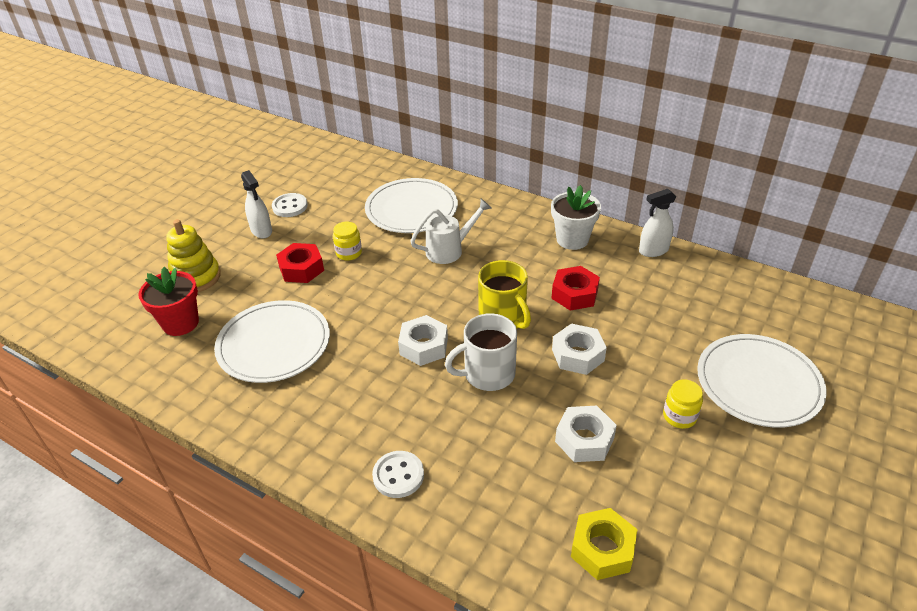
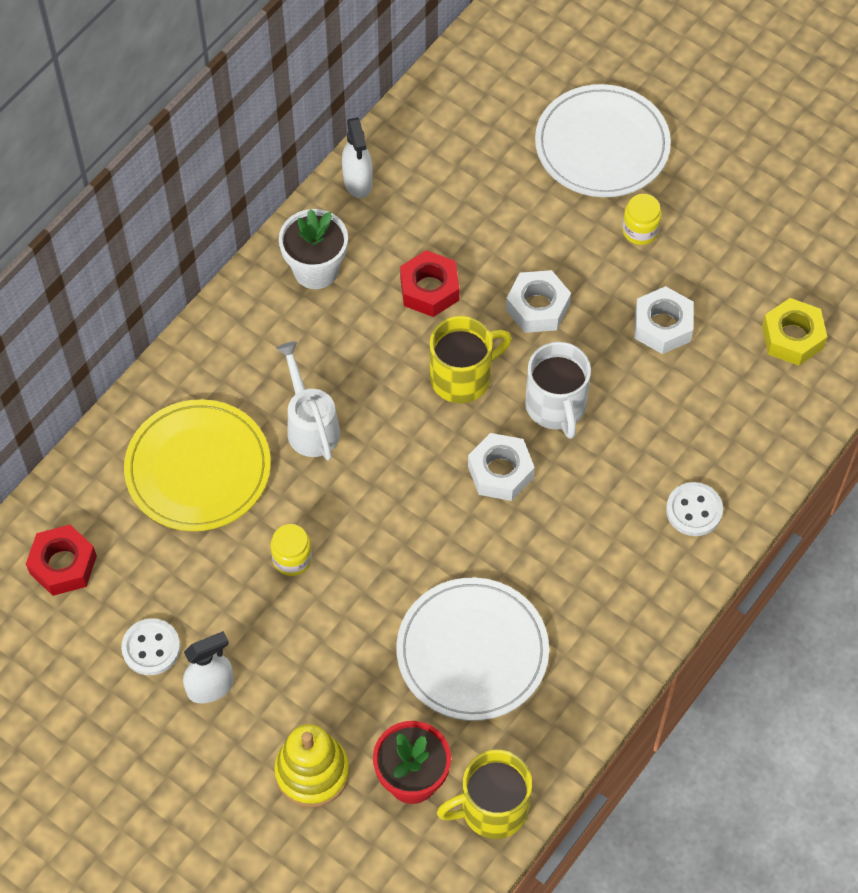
camera: 85 degrees left, 20 degrees up
red nut [276,243,324,283] -> red nut moved to [26,525,97,596]
white plate [365,178,458,233] -> yellow plate [124,399,271,531]
none -> yellow mug [437,750,532,839]

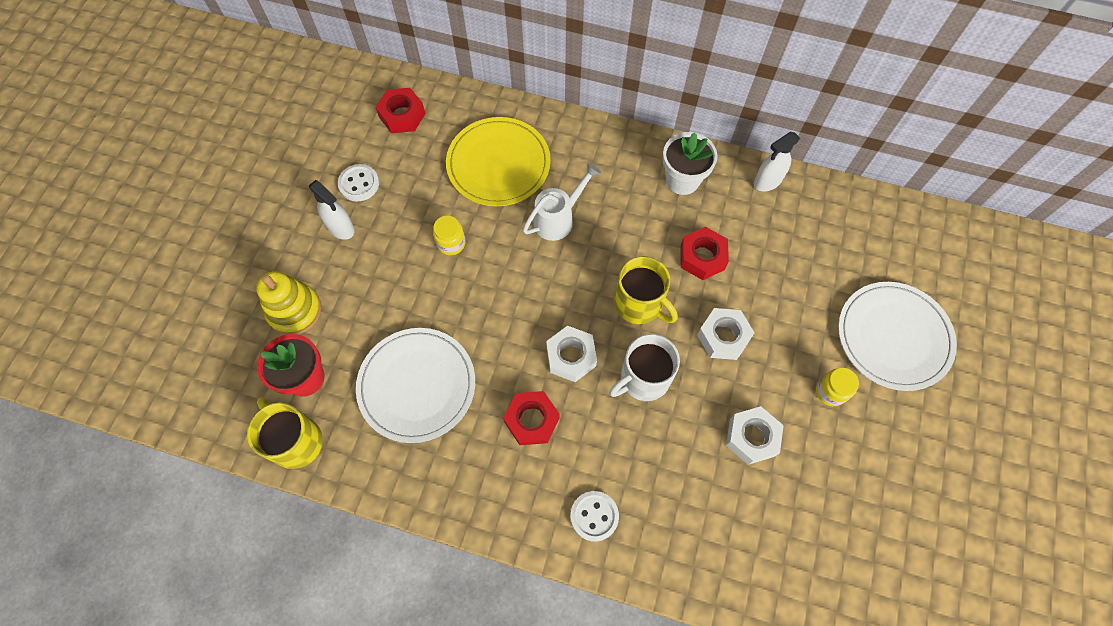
camera: 70 degrees right, 5 degrees up
yellow nut [762,298,827,366] -> none
none -> red nut [503,391,560,445]

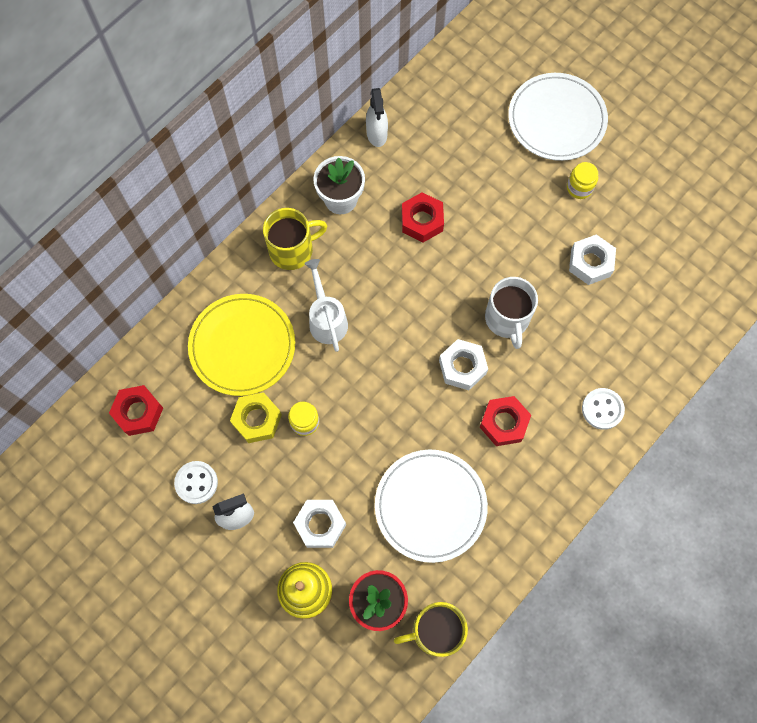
camera: 65 degrees left, 5 degrees up
yellow mug [614,256,678,324] -> yellow mug moved to [263,208,327,270]
white nut [697,308,755,360] -> white nut moved to [293,500,346,548]
none -> yellow nut [230,392,282,443]

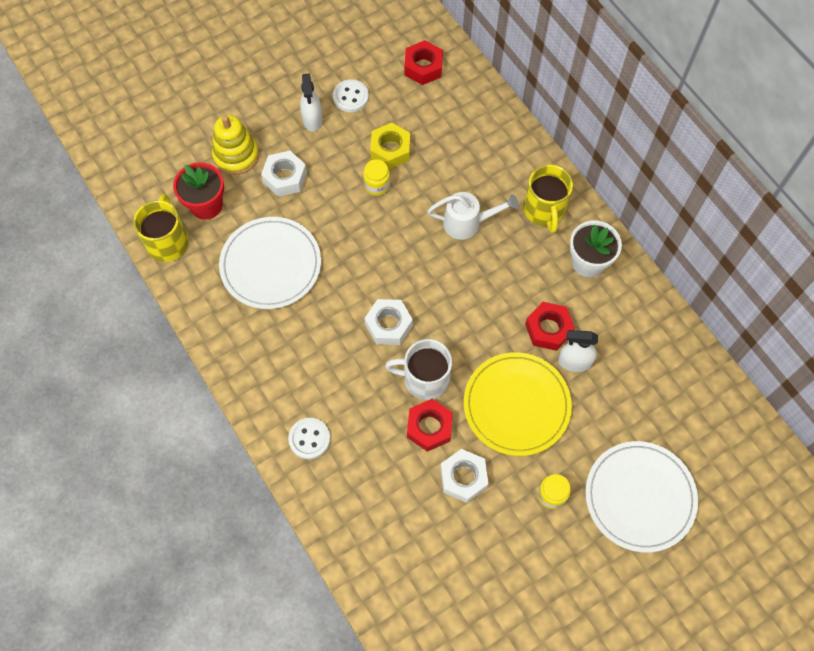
camera: 105 degrees right, 5 degrees down
yellow plate [188,294,295,396] -> yellow plate moved to [464,352,572,456]
white spray bottle [366,88,388,147] -> white spray bottle moved to [558,330,598,372]
red nut [480,396,531,446] -> red nut moved to [407,399,453,452]

